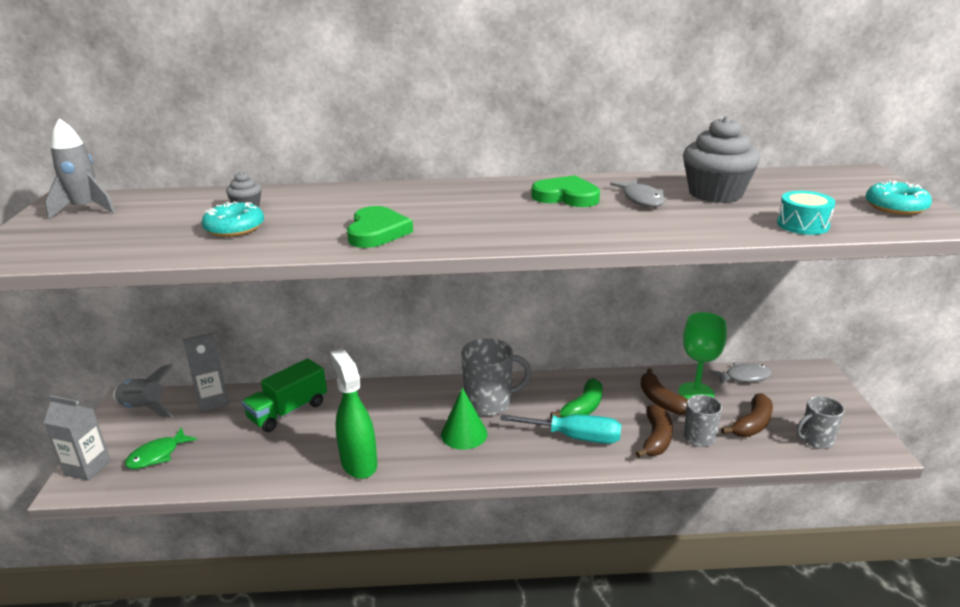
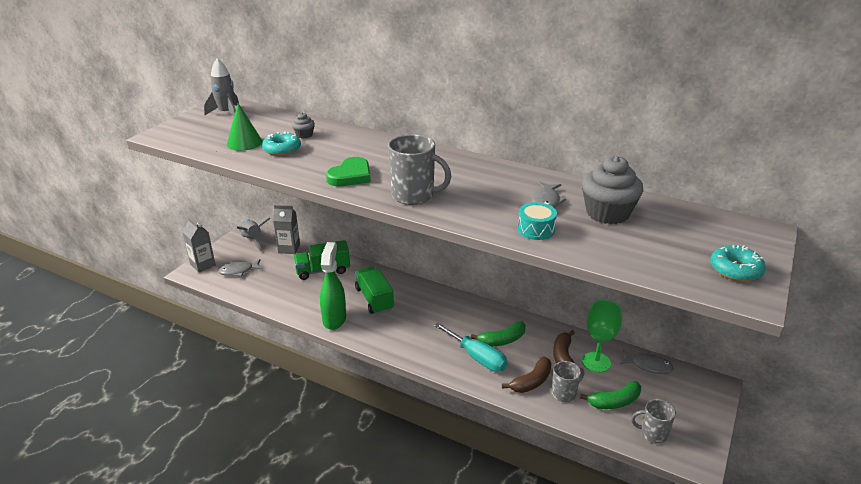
camera: 30 degrees right, 5 degrees up
green fish [125,427,197,469] -> grey fish [218,259,263,277]
green cone [441,388,487,450] -> green cone moved to [227,103,262,151]
grey mug [461,338,532,416] -> grey mug moved to [388,134,451,205]
green heart [531,175,600,207] -> none
brown banana [721,393,773,437] -> green banana [580,381,641,409]
turquoise drum [777,191,836,235] -> turquoise drum moved to [517,202,557,240]
none -> green truck [355,266,394,315]

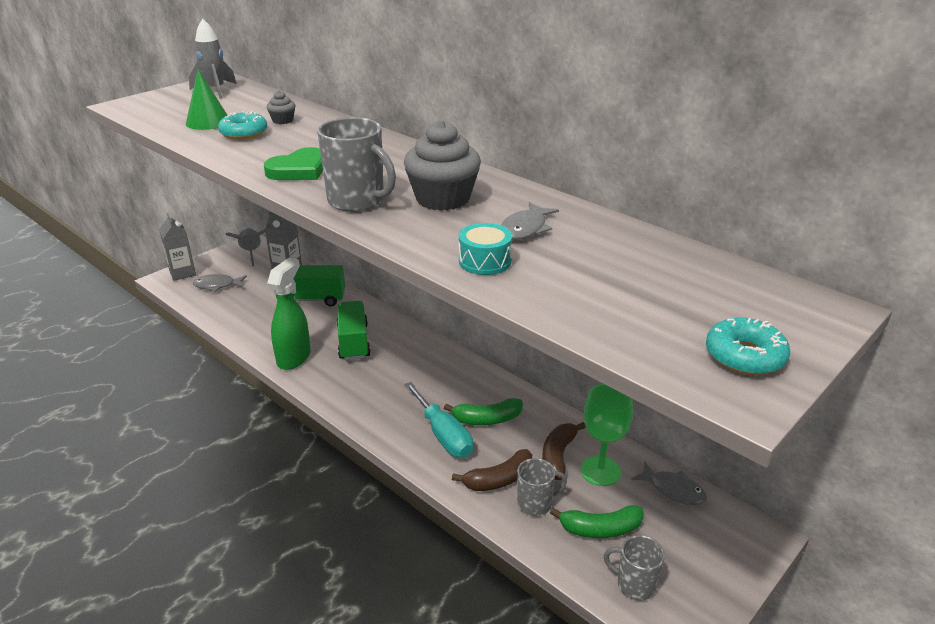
camera: 15 degrees right, 0 degrees up
grey cupcake [582,156,643,224] -> grey cupcake moved to [404,121,481,211]

